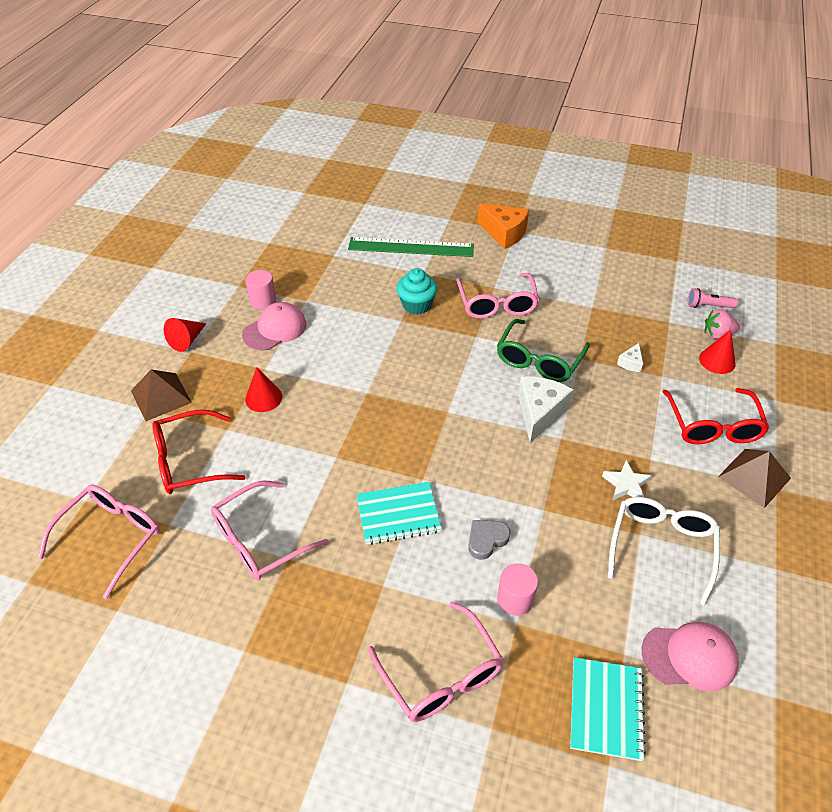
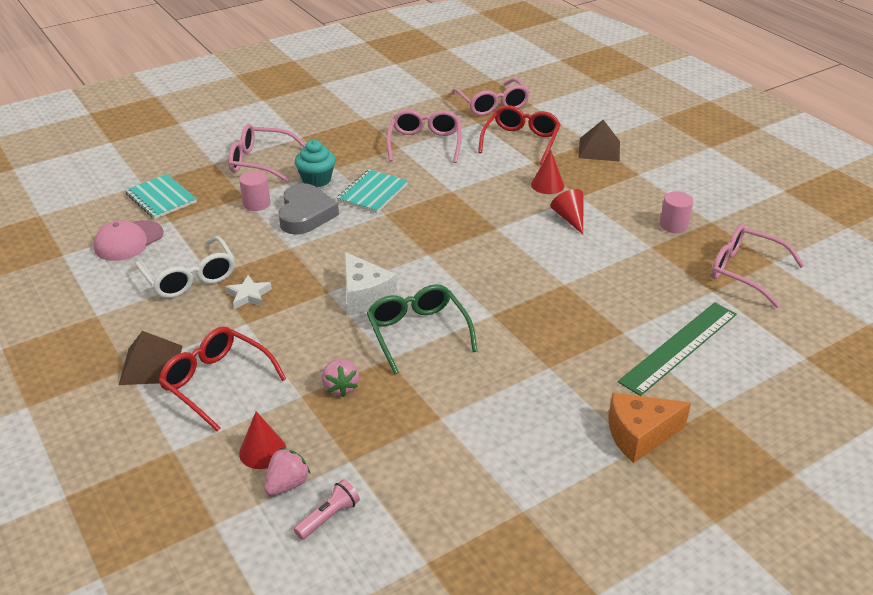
camera: 130 degrees right, 10 degrees down
red cone [164,318,207,352] -> red cone moved to [551,189,583,234]
pink cap [242,302,306,350] -> none
turquoise cupcake [397,268,438,315] -> turquoise cupcake moved to [295,140,336,187]
pink glasses [457,273,539,319] -> pink glasses moved to [711,224,805,308]
grey heart [468,520,511,560] -> grey heart [279,183,339,235], size x1.83
white cheese [617,343,643,372] -> pink strawberry [322,359,359,397]

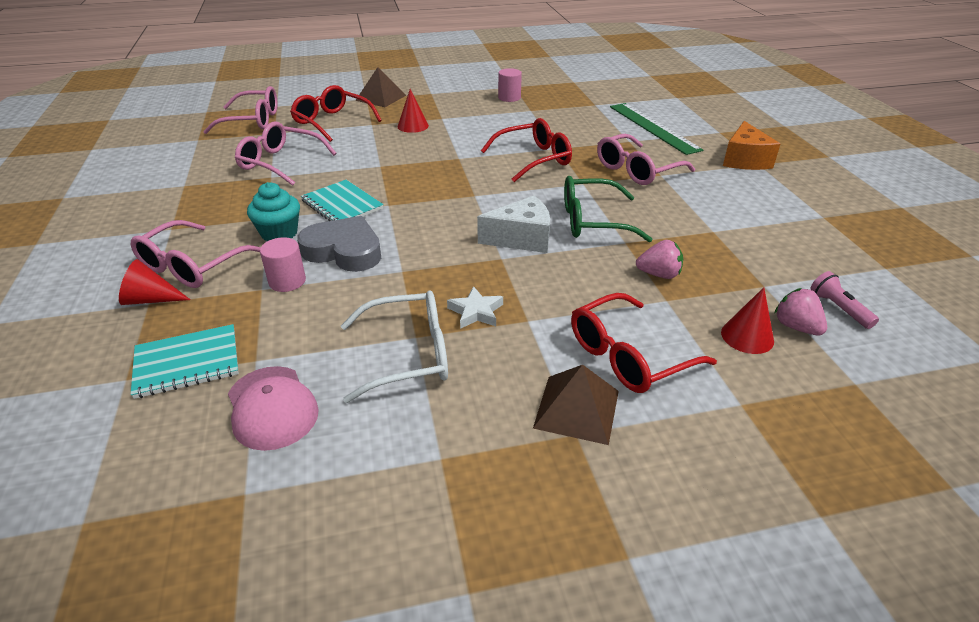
camera: 70 degrees left, 0 degrees up
red cone [551,189,583,234] -> red cone moved to [119,259,191,305]
pink glasses [711,224,805,308] -> pink glasses moved to [597,134,695,185]
none -> red glasses [481,118,572,182]

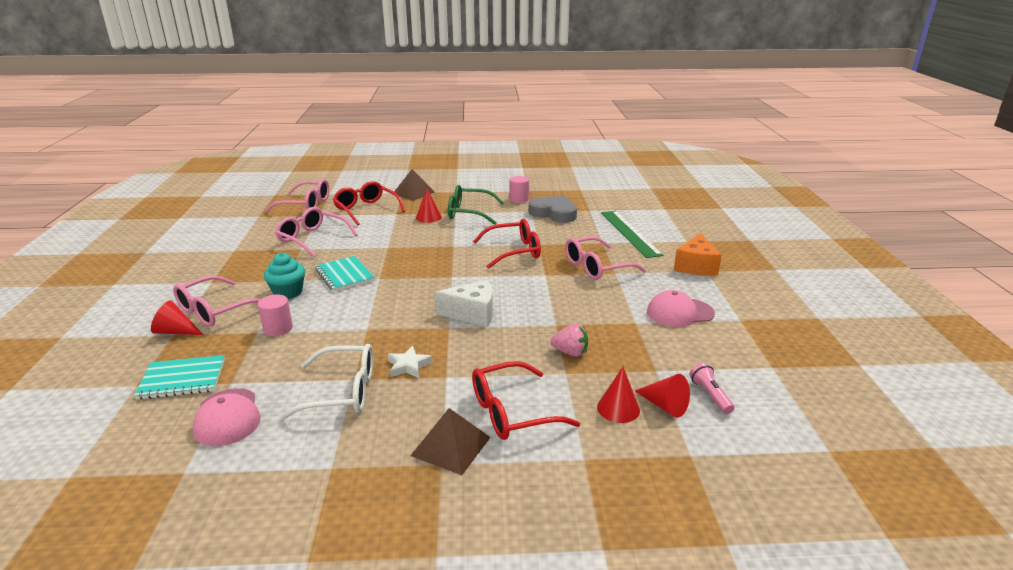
camera: 10 degrees right, 10 degrees down
grey heart [297,216,381,272] -> grey heart moved to [529,196,577,223]
green glasses [564,176,653,242] -> green glasses moved to [448,185,504,225]
pink strawberry [774,288,827,335] -> red cone [635,374,690,418]
none -> pink cap [647,290,715,327]

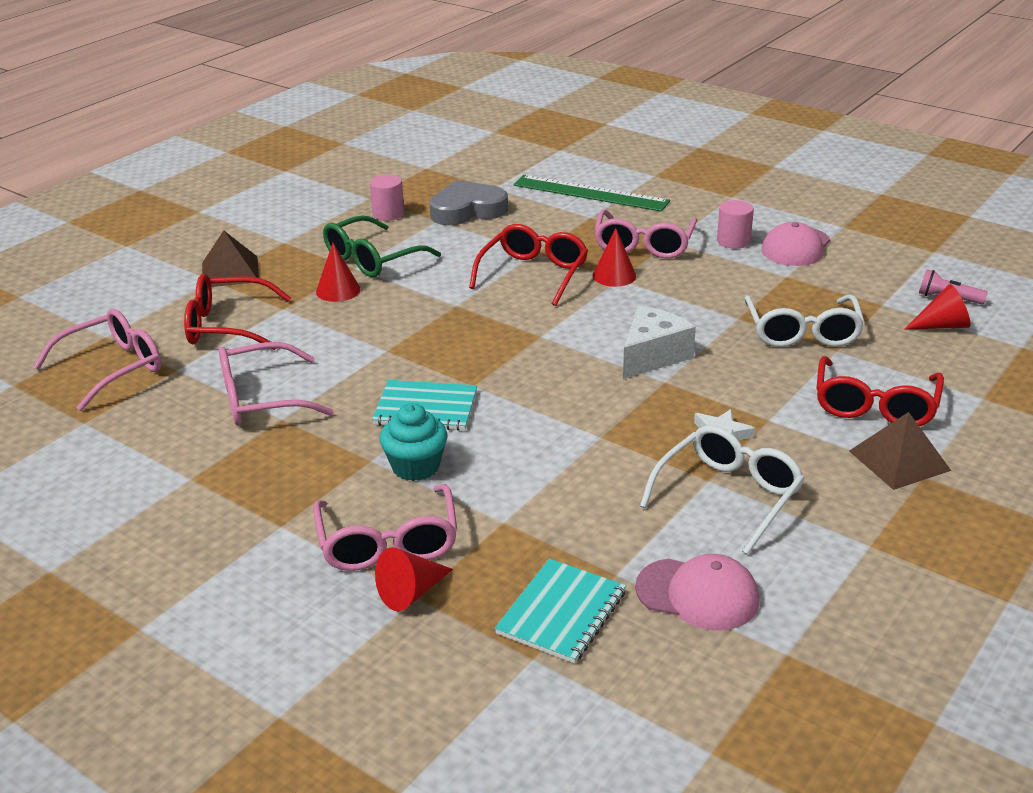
camera: 50 degrees left, 5 degrees up
pink cylinder [258,294,293,336] -> pink cylinder moved to [717,200,754,249]
pink strawberry [550,324,588,357] -> white glasses [744,295,865,347]
red cone [597,367,640,423] -> red cone moved to [593,228,636,287]
orange cheese [674,233,722,276] -> none

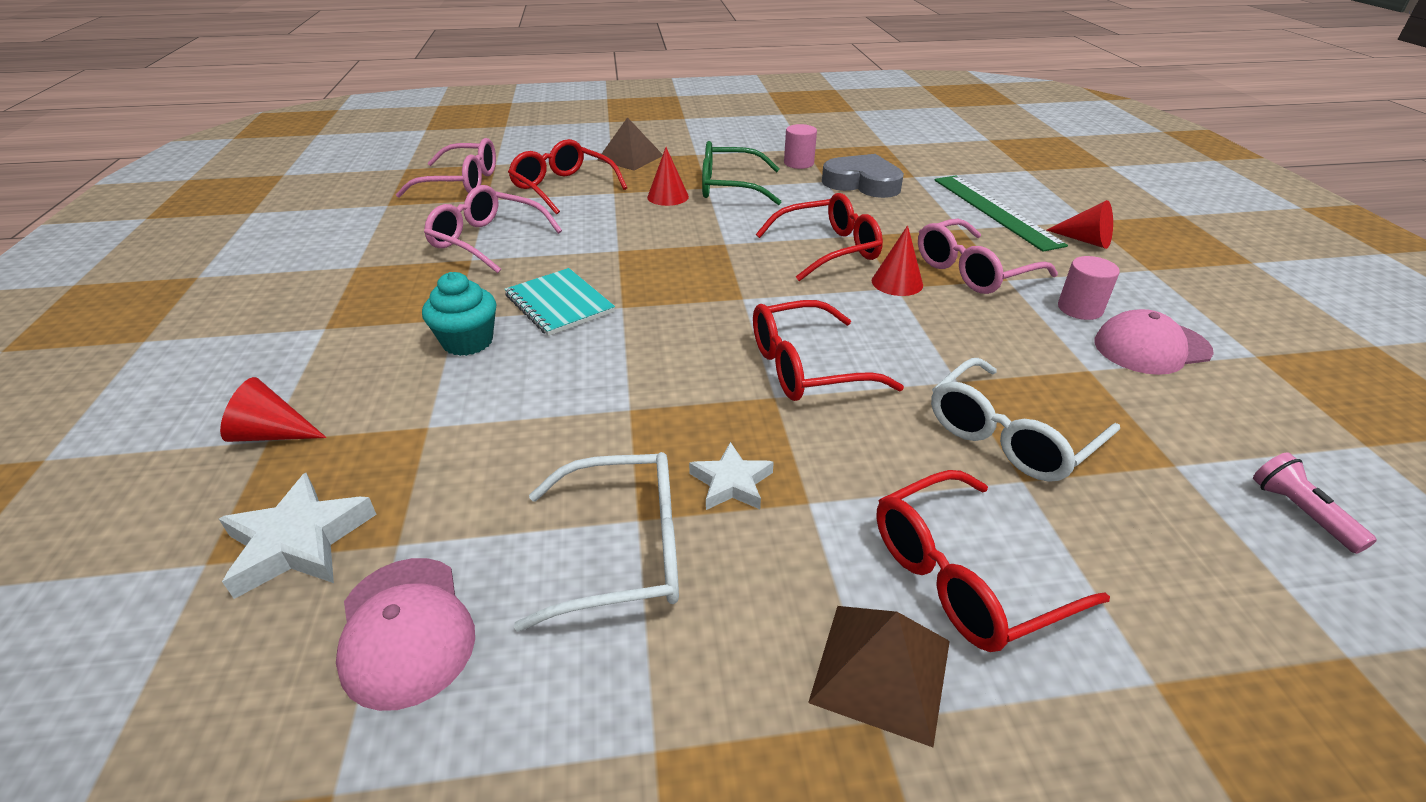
camera: 45 degrees right, 5 degrees up
pink glasses [313,484,458,571] -> none
turquoise notebook [495,558,626,664] -> white star [219,473,377,599]
white cheese [623,306,696,379] -> red glasses [753,300,904,401]
red cone [904,284,971,330] -> red cone moved to [1047,200,1113,249]

